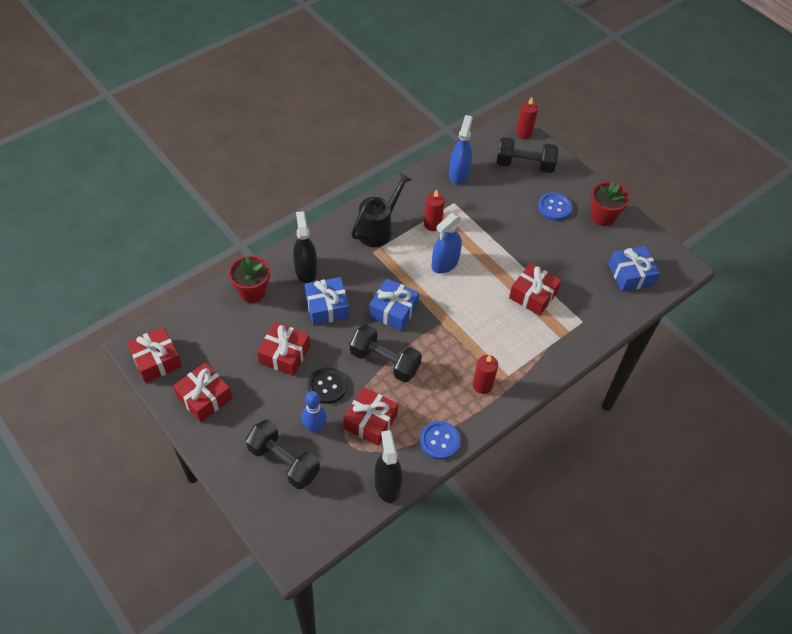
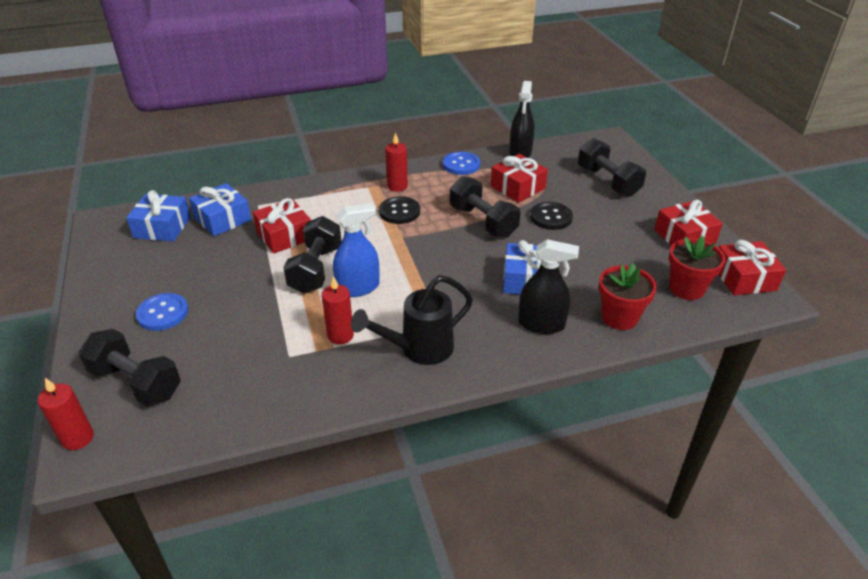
camera: 155 degrees left, 15 degrees down
red gift [257,322,310,376] -> none
black spray bottle [293,211,317,283] -> black spray bottle turned 90 degrees counterclockwise [518,239,579,334]
blue bowling pin [302,391,327,433] -> none
blue gift [369,278,419,331] -> blue gift moved to [189,183,251,236]
blue spray bottle [449,115,473,184] -> none
red flower pot [591,181,629,226] -> red flower pot moved to [669,236,726,300]
none -> black dumbbell [283,216,342,294]
none -> black button [379,196,420,224]

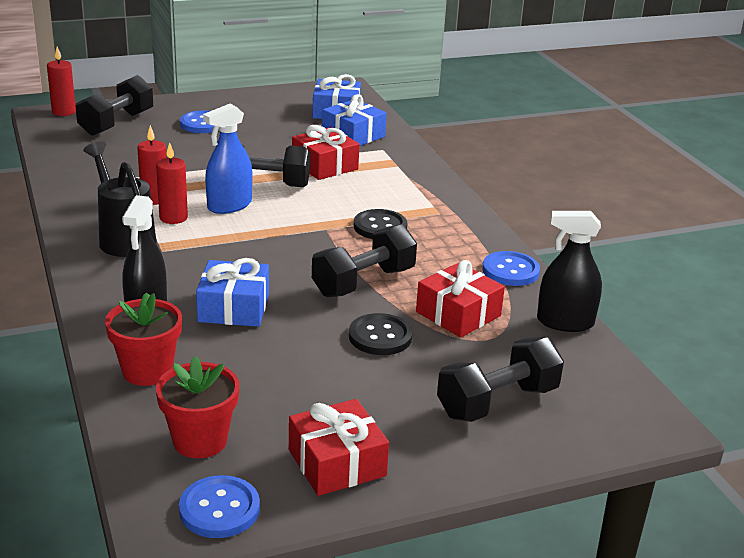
camera: 85 degrees right, 10 degrees down
blue spray bottle [333,203,380,297] -> blue spray bottle turned 75 degrees clockwise [203,104,252,214]
red candle [385,132,408,192] -> red candle moved to [156,142,188,224]
red gift [718,240,786,295] -> blue button [179,475,260,538]

